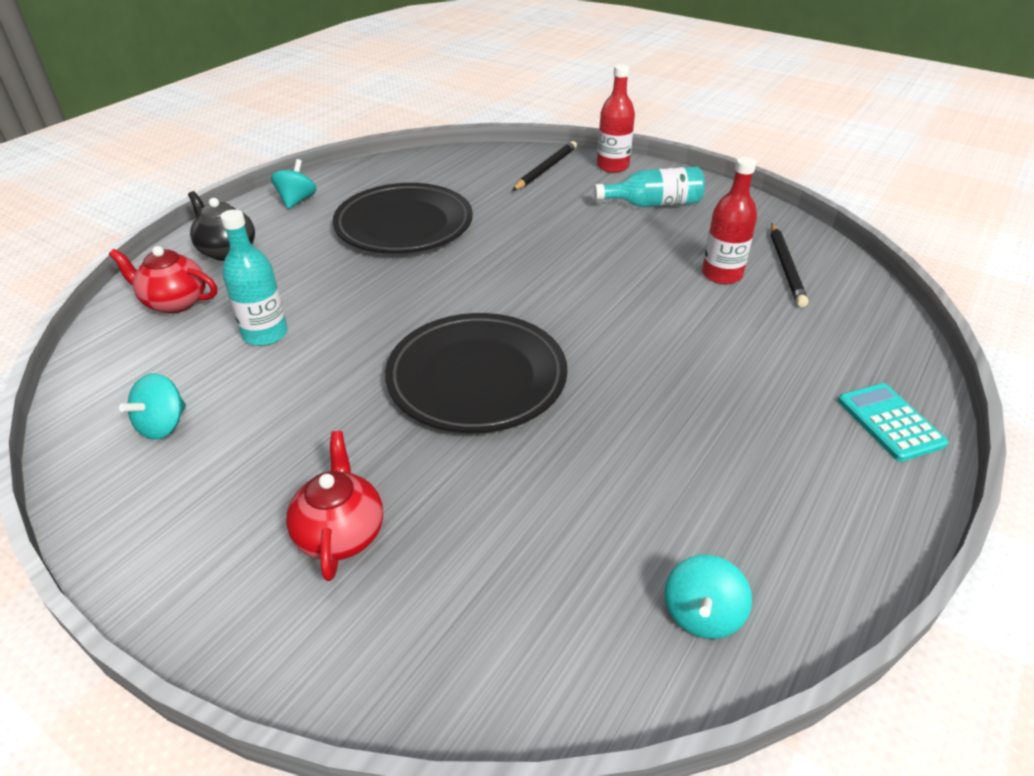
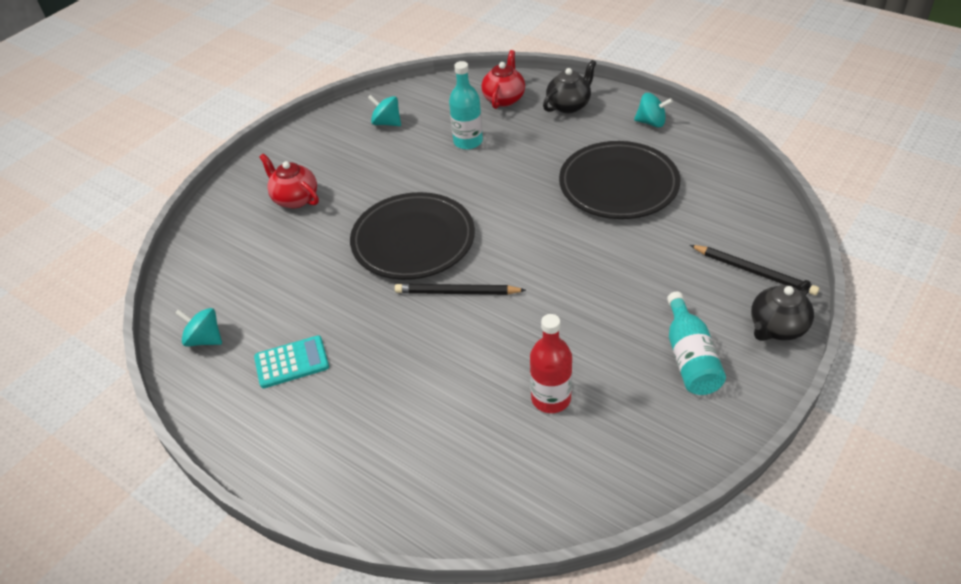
camera: 95 degrees right, 5 degrees up
red teapot [286,431,383,581] -> red teapot turned 135 degrees counterclockwise [259,154,319,208]
red bottle [597,64,635,173] -> black teapot [751,280,814,341]
black pencil [771,224,808,307] -> black pencil moved to [395,284,526,295]
turquoise calculator [838,383,948,462] -> turquoise calculator moved to [254,335,329,388]

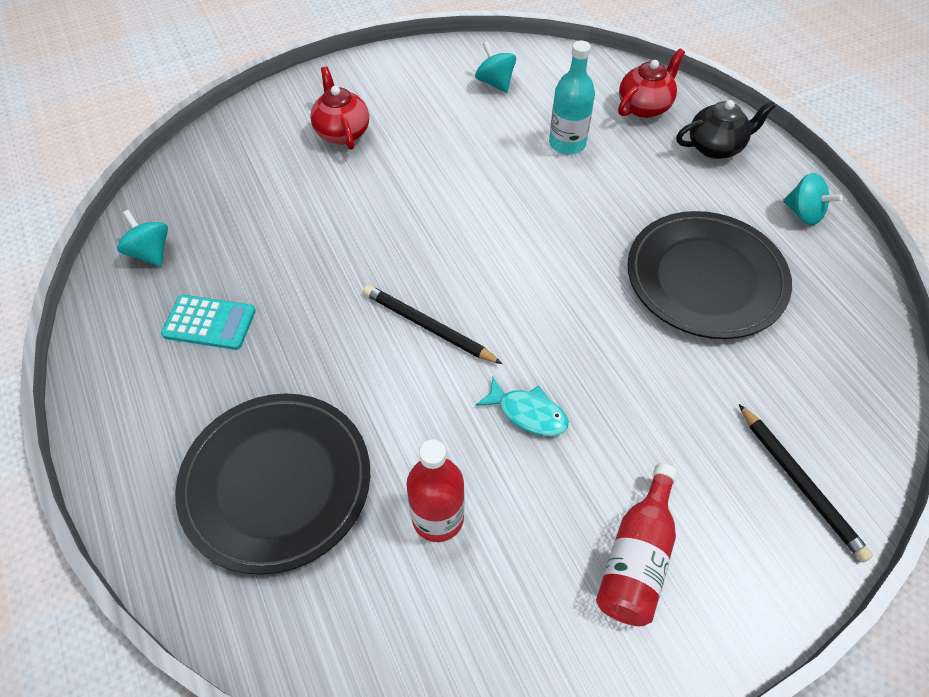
camera: 25 degrees right, 10 degrees up
black plate [350,192,475,280] -> black plate moved to [175,394,370,575]
turquoise bottle [667,292,726,395] -> red bottle [596,463,677,626]
black teapot [751,280,814,341] -> none
none -> turquoise fish [475,377,569,436]

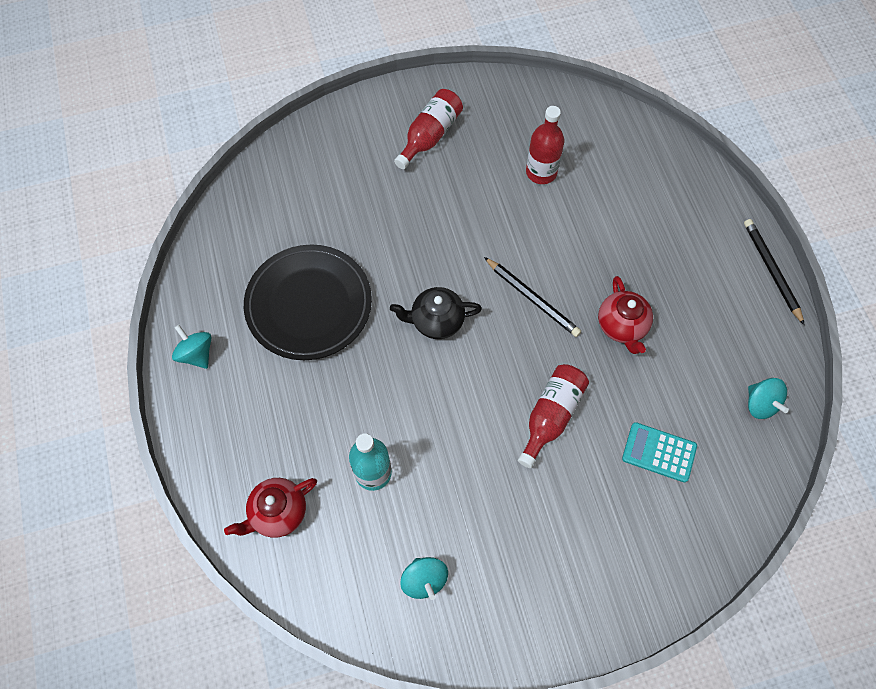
camera: 170 degrees left, 10 degrees up
turquoise calculator [161,295,256,350] -> turquoise calculator moved to [622,422,697,483]
black plate [175,394,370,575] -> none
red teapot [310,67,369,150] -> red teapot moved to [598,276,653,354]
turquoise fish [475,377,569,436] -> none
black teapot [676,100,776,159] -> black teapot moved to [390,287,482,339]
black pencil [739,404,873,562] -> black pencil moved to [744,219,805,325]
none -> red bottle [518,364,589,468]

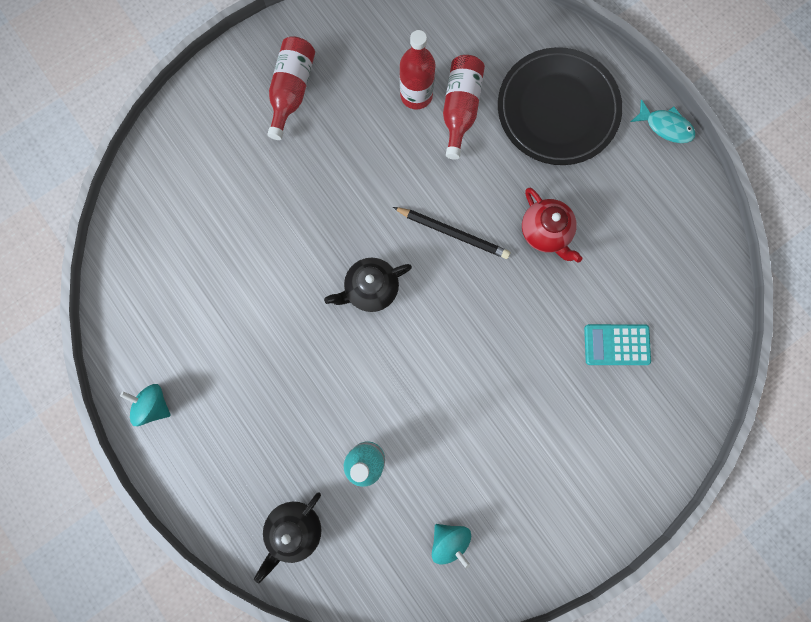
camera: 20 degrees left, 15 degrees up
red teapot [224,478,317,538] -> black teapot [254,492,322,584]
black plate [244,245,372,360] -> black plate moved to [498,47,622,165]
red bottle [518,364,589,468] -> red bottle moved to [443,55,485,160]
black pencil [744,219,805,325] -> turquoise fish [631,99,695,143]
turquoise spinning top [748,378,789,419] -> none

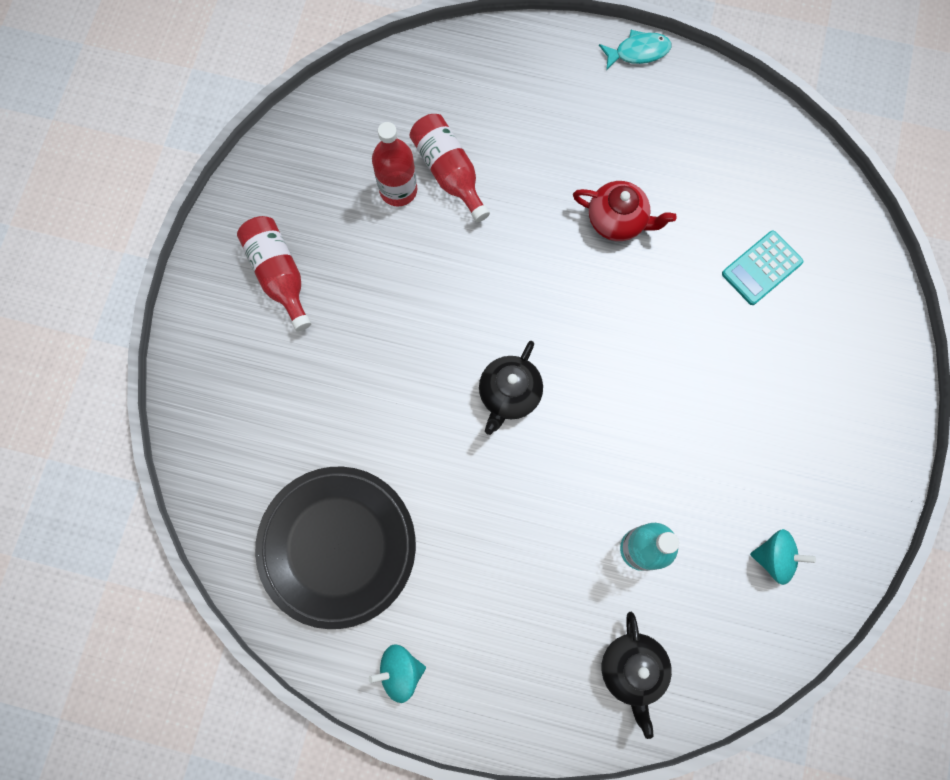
camera: 40 degrees left, 5 degrees down
black pencil [393,207,510,259] -> none
black plate [498,47,622,165] -> black plate moved to [255,467,416,629]

